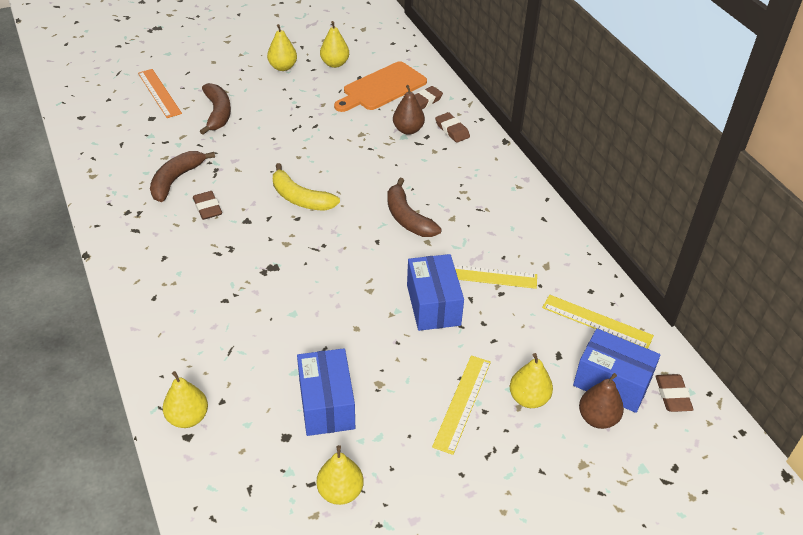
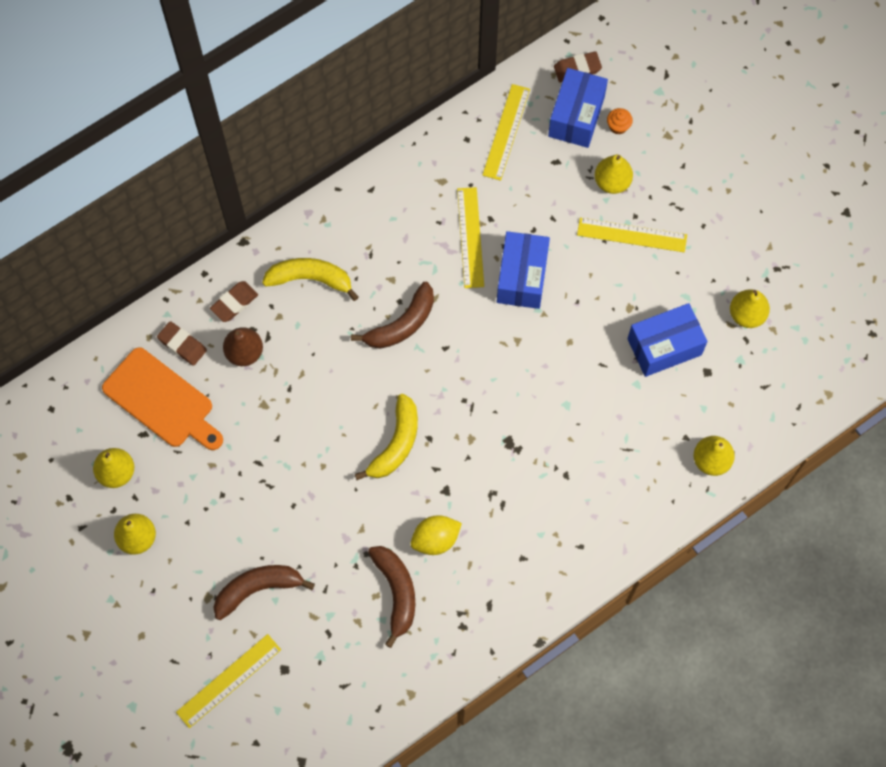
camera: 100 degrees left, 25 degrees up
orange ruler [138,69,182,118] -> yellow ruler [176,634,281,728]
brown banana [150,151,215,202] -> brown banana turned 120 degrees counterclockwise [368,546,415,648]
brown eraser [193,191,222,220] -> yellow lemon [411,515,462,555]
blue box [407,254,464,331] -> blue box turned 60 degrees counterclockwise [497,231,550,309]
brown pear [579,373,624,429] -> orange cupcake [607,108,633,135]
none -> yellow banana [262,258,359,301]

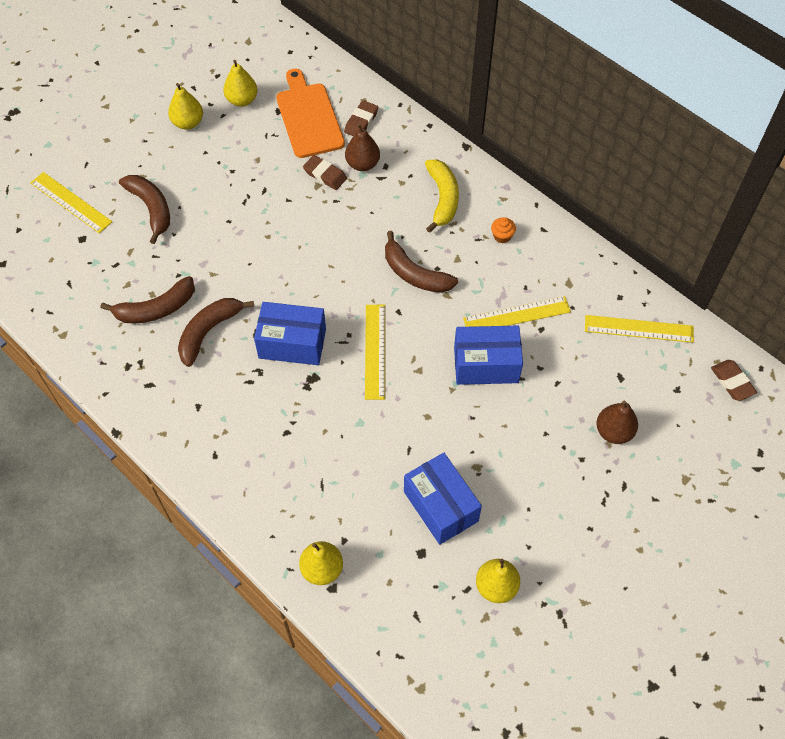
camera: 80 degrees right, 10 degrees down
orange cutting board [102,347,223,450] -> orange cutting board turned 135 degrees clockwise [276,69,345,158]
brown eraser [210,281,258,322] -> brown eraser moved to [303,155,347,190]
yellow banana [355,394,418,480] -> none
yellow lemon [411,515,462,555] -> brown banana [178,298,254,367]
blue box [548,68,608,148] -> blue box moved to [254,302,326,365]
yellow ruler [577,218,687,252] -> yellow ruler moved to [365,305,385,400]
yellow pear [595,155,633,194] -> brown pear [597,401,638,444]
orange cupcake [607,108,633,135] -> orange cupcake moved to [491,217,516,243]

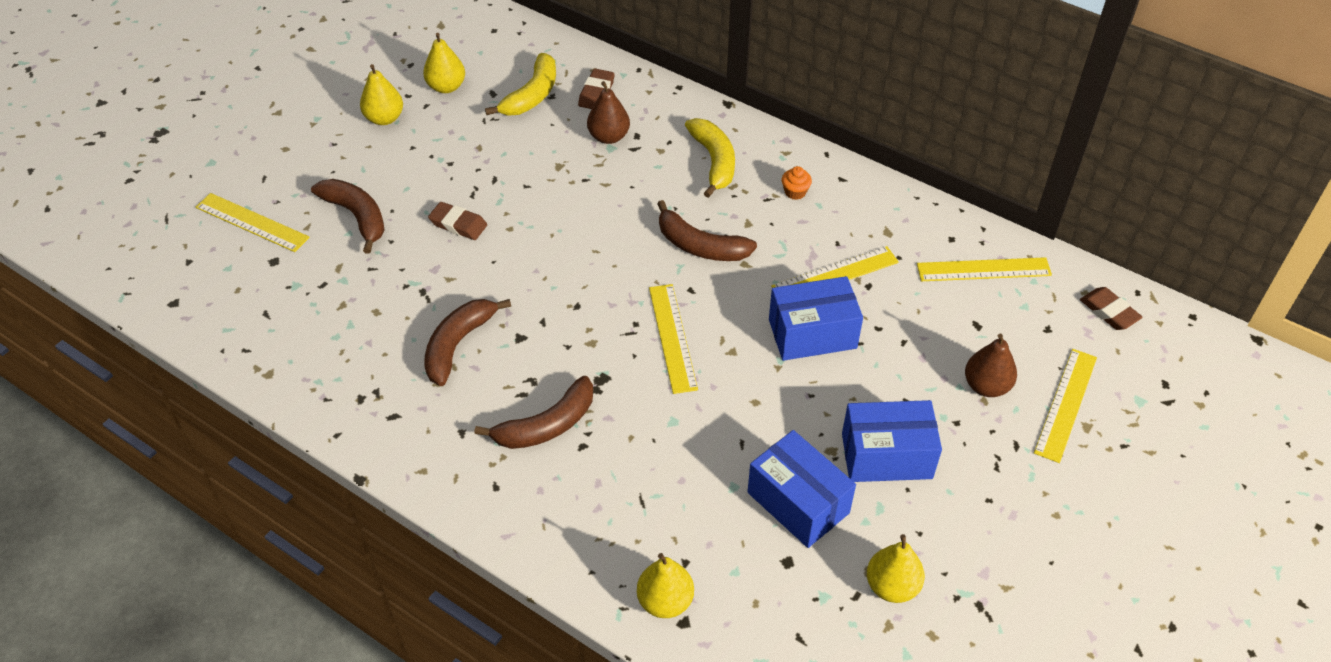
camera: 10 degrees left, 10 degrees down
brown banana [101,276,194,324] -> brown banana moved to [474,376,593,449]
blue box [254,302,326,365] -> blue box moved to [842,400,942,482]
orange cutting board [276,69,345,158] -> yellow banana [485,53,556,116]
brown eraser [303,155,347,190] -> brown eraser moved to [428,202,487,240]
none -> yellow ruler [1034,349,1097,463]

